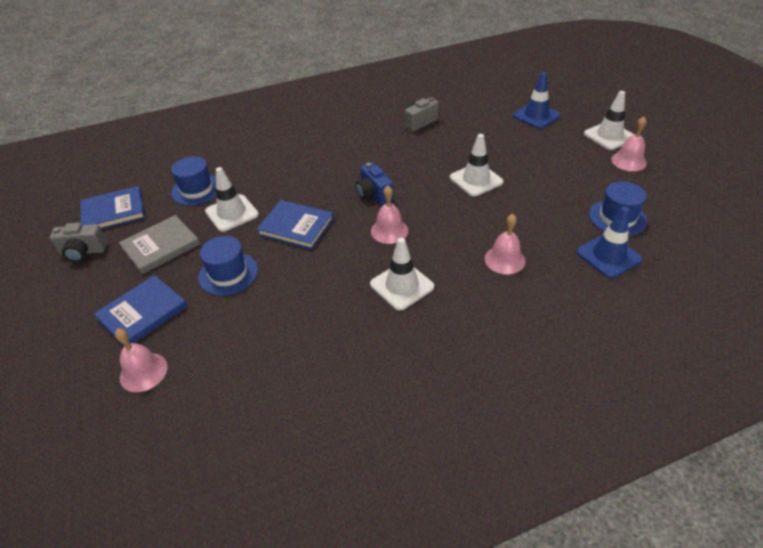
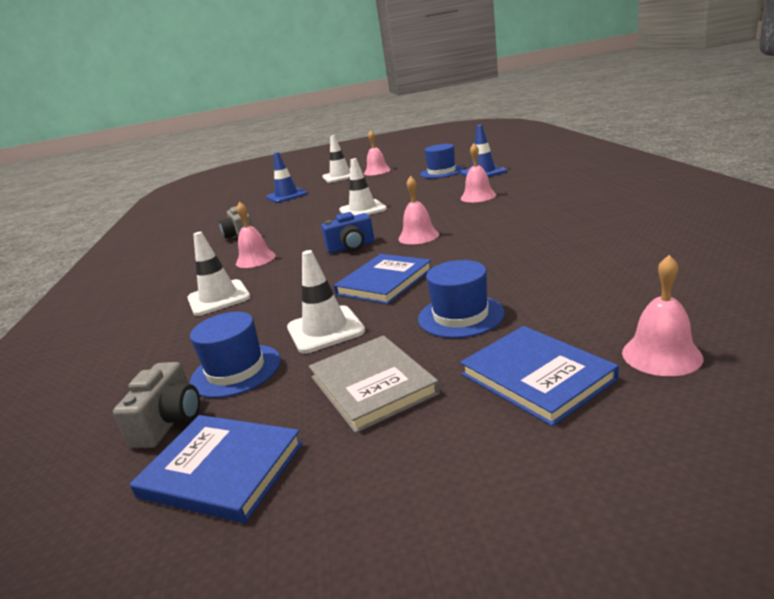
camera: 75 degrees left, 20 degrees down
grey camera [50,223,108,262] -> grey camera moved to [113,362,200,448]
blue book [80,186,145,229] -> blue book turned 60 degrees counterclockwise [130,415,303,523]
white traffic cone [370,238,434,311] -> white traffic cone moved to [187,232,250,316]
none -> pink bell [236,202,276,268]

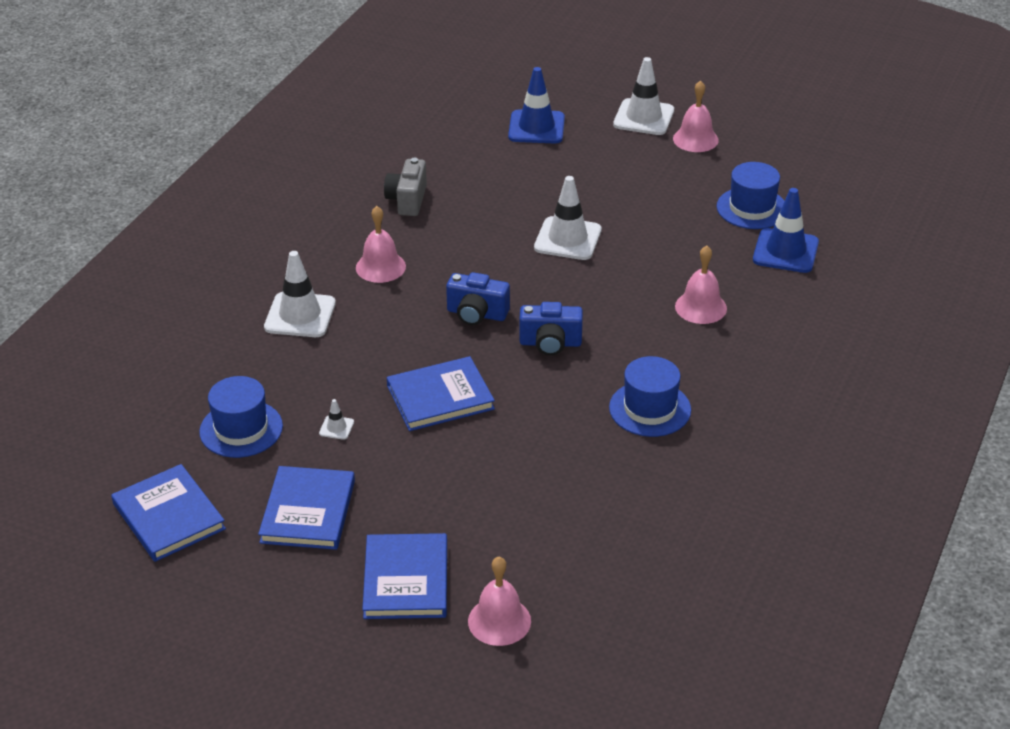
camera: 30 degrees right, 15 degrees up
grey camera [113,362,200,448] -> none
white traffic cone [287,250,365,353] -> white traffic cone [319,399,354,440], size x0.44
grey book [309,335,440,433] -> blue book [258,466,355,550]
pink bell [399,176,439,244] -> blue camera [519,302,583,356]
blue hat [418,260,505,338] -> blue hat moved to [609,356,691,437]

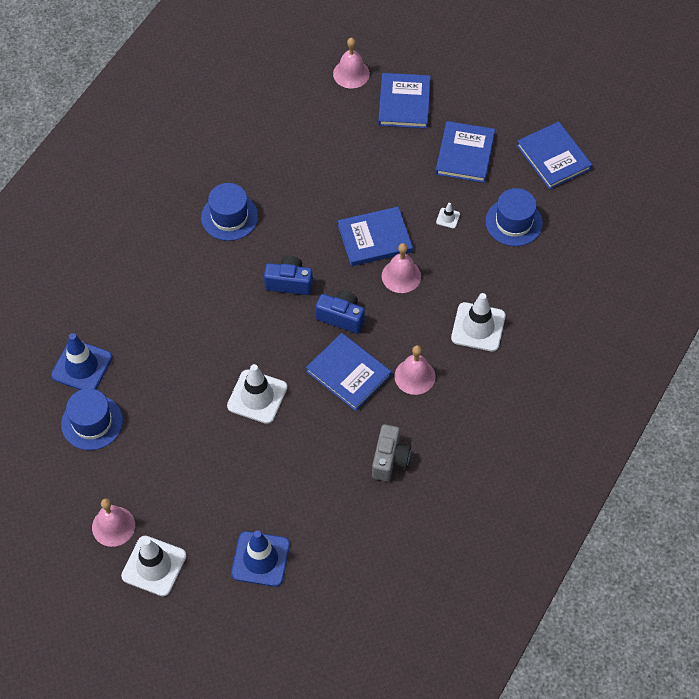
camera: 175 degrees left, 20 degrees up
pink bell [675,245,727,324] -> pink bell moved to [382,243,421,293]
none -> blue book [306,333,391,411]

